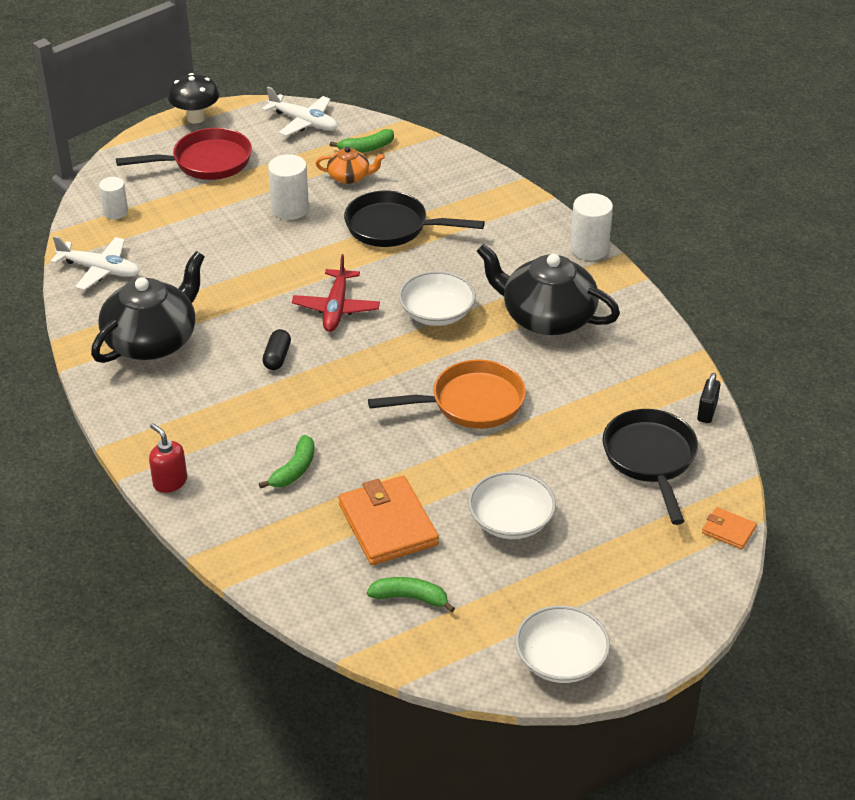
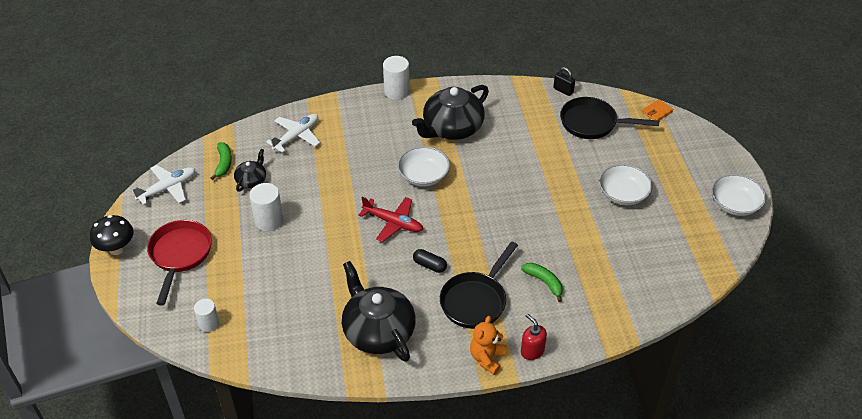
camera: 70 degrees left, 5 degrees up
white plane [50,236,140,290] -> white plane moved to [266,114,320,153]
red soap dispenser [149,423,187,493] -> red soap dispenser turned 75 degrees clockwise [521,314,547,360]
orange teapot [315,147,385,184] -> black teapot [234,149,266,192]
orange wallet [339,476,439,565] -> none
black pan [344,191,485,247] -> black pan moved to [440,241,518,329]
green banana [367,577,455,612] -> none
orange pan [368,360,526,429] -> none
none -> orange teddy bear [470,316,507,375]

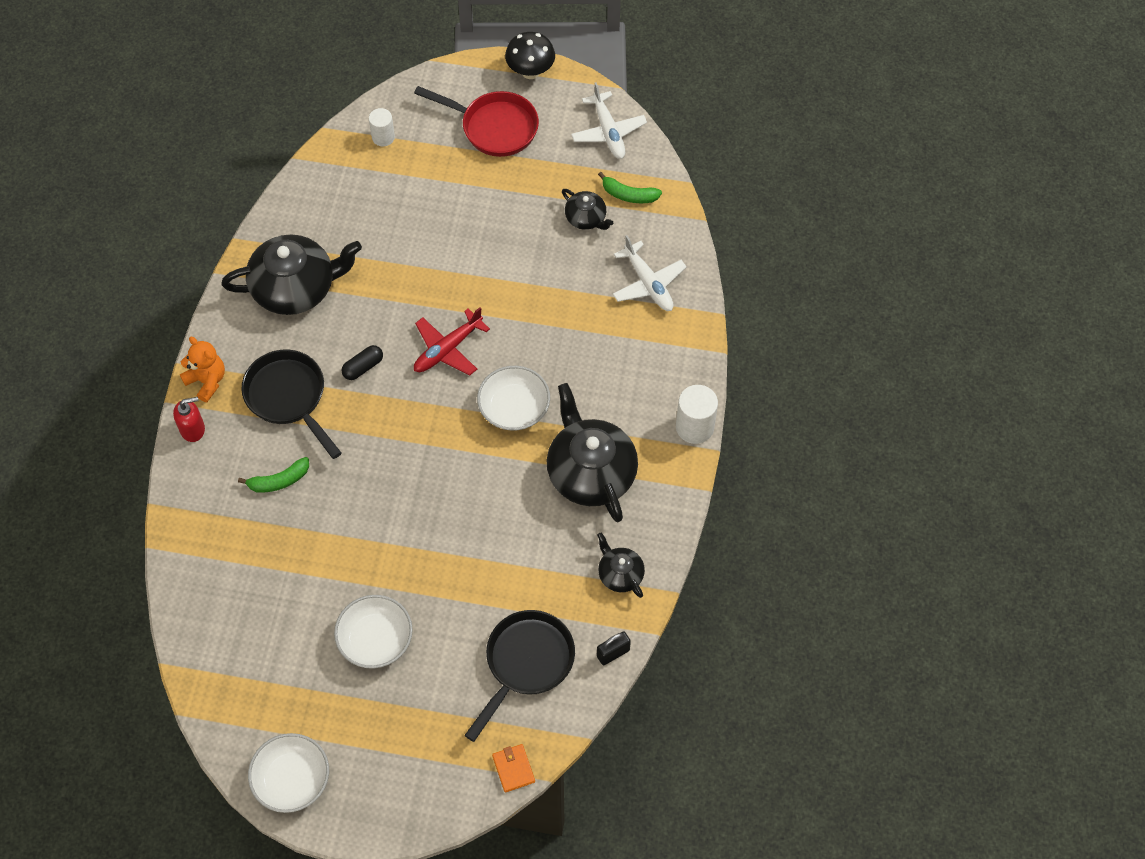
camera: 110 degrees right, 15 degrees up
white cylinder [249,183,283,231] -> none
none -> black teapot [597,532,645,598]

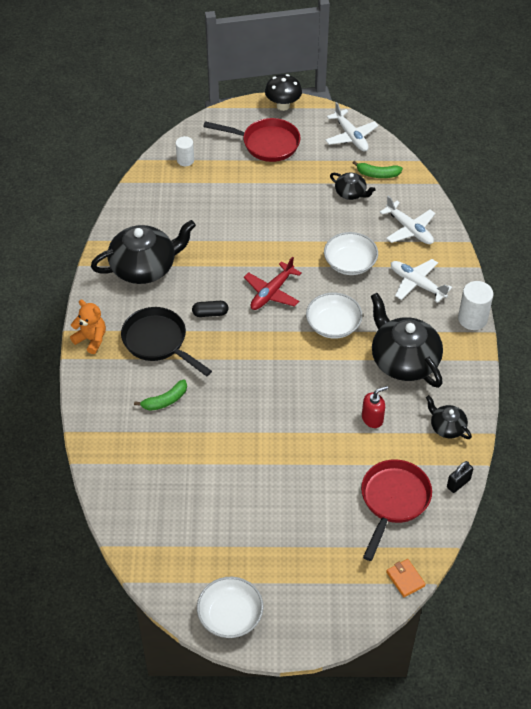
camera: 10 degrees left, 10 degrees down
red soap dispenser [173,397,205,442] -> red soap dispenser moved to [362,386,388,428]
white bowl [334,595,413,669] -> white bowl moved to [324,232,378,275]
black capsule [341,345,383,380] -> black capsule turned 45 degrees clockwise [192,301,228,317]
black pan [464,610,575,742] -> red pan [361,459,432,561]
none -> white plane [391,259,452,303]

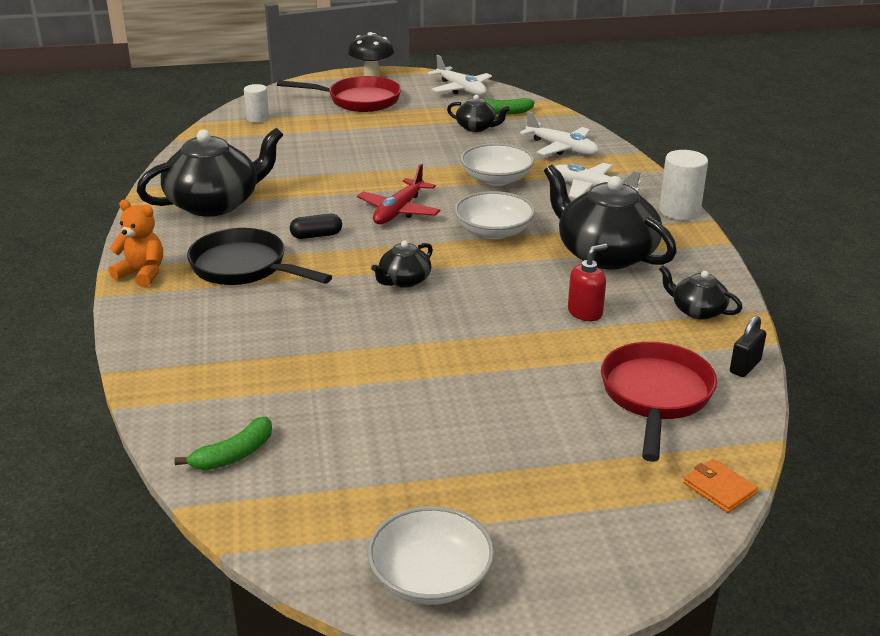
camera: 10 degrees left, 20 degrees down
green banana [134,379,187,411] -> green banana moved to [175,417,272,470]
none -> black teapot [371,241,433,288]

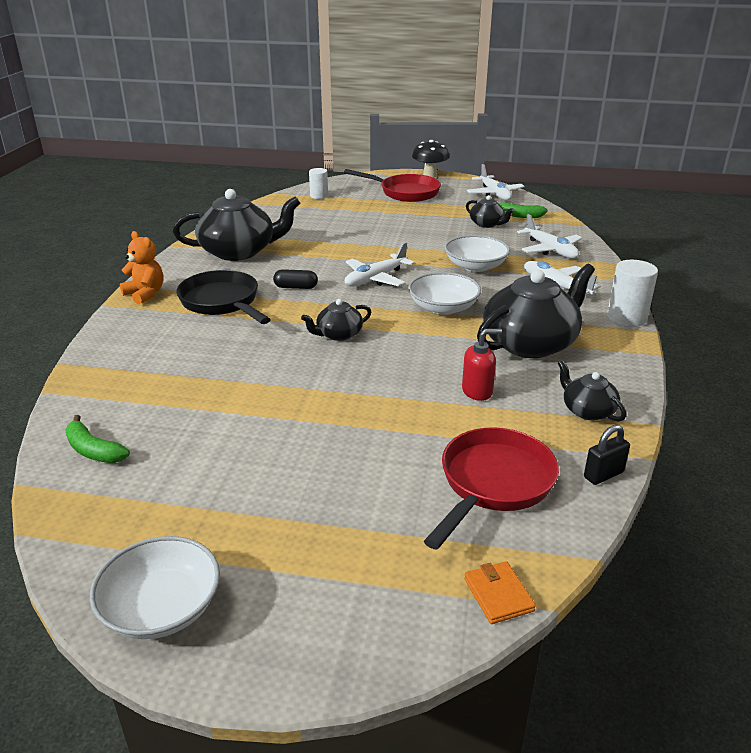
camera: 20 degrees right, 0 degrees up
green banana [175,417,272,470] -> green banana turned 60 degrees clockwise [65,415,130,463]
red plane [357,164,440,224] -> white plane [345,242,415,287]
black teapot [544,165,677,270] -> black teapot turned 75 degrees clockwise [477,264,595,358]

